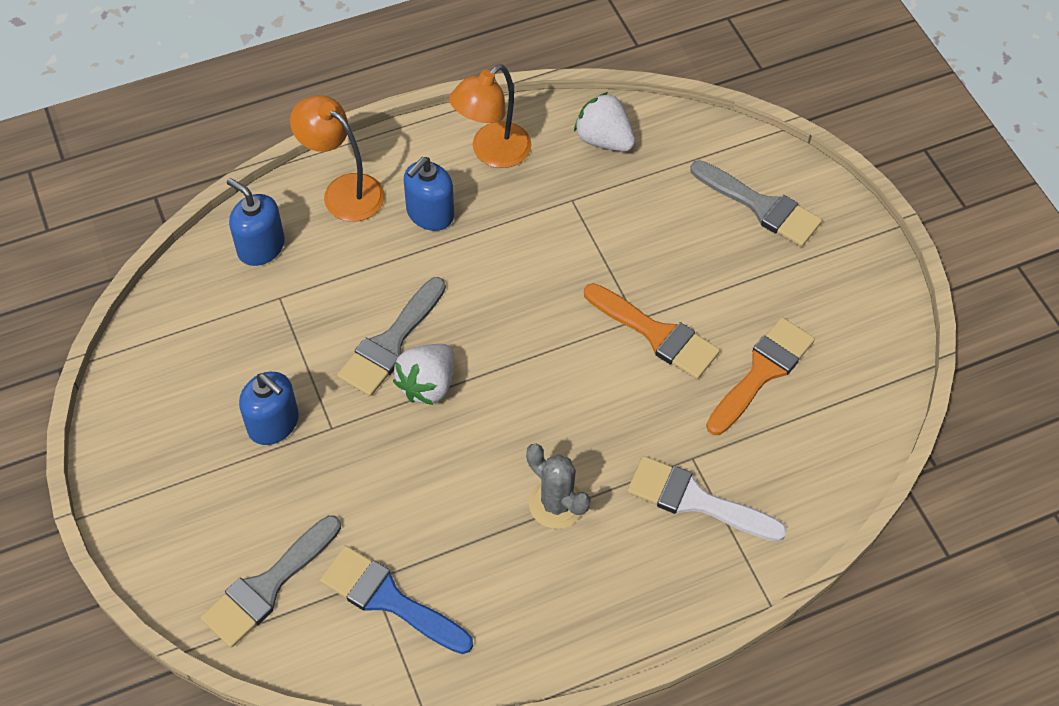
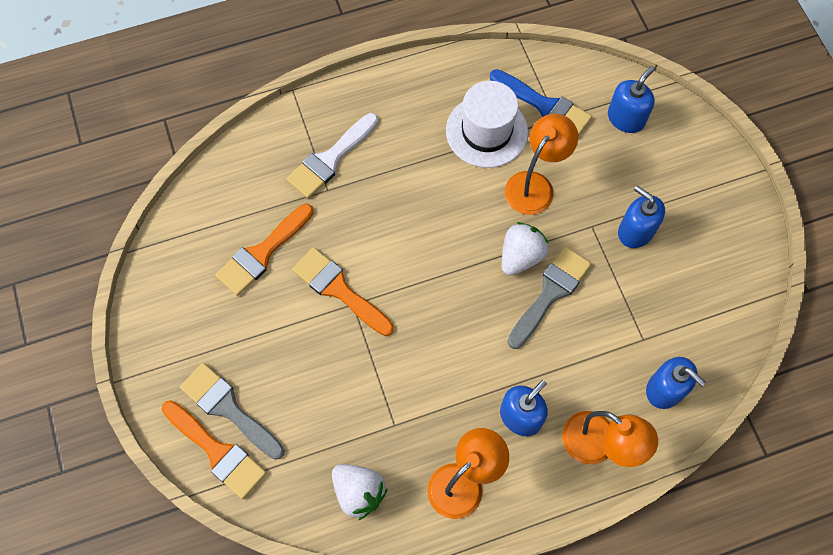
camera: 175 degrees left, 10 degrees up
grey brush [201,515,341,648] -> blue soap dispenser [608,66,655,133]
grey cactus [526,443,591,529] -> none
white brush [627,456,787,542] -> white brush turned 105 degrees clockwise [287,113,378,199]
none -> orange brush [162,400,267,499]
none -> white hat [446,81,528,168]
none -> orange lamp [505,114,578,215]

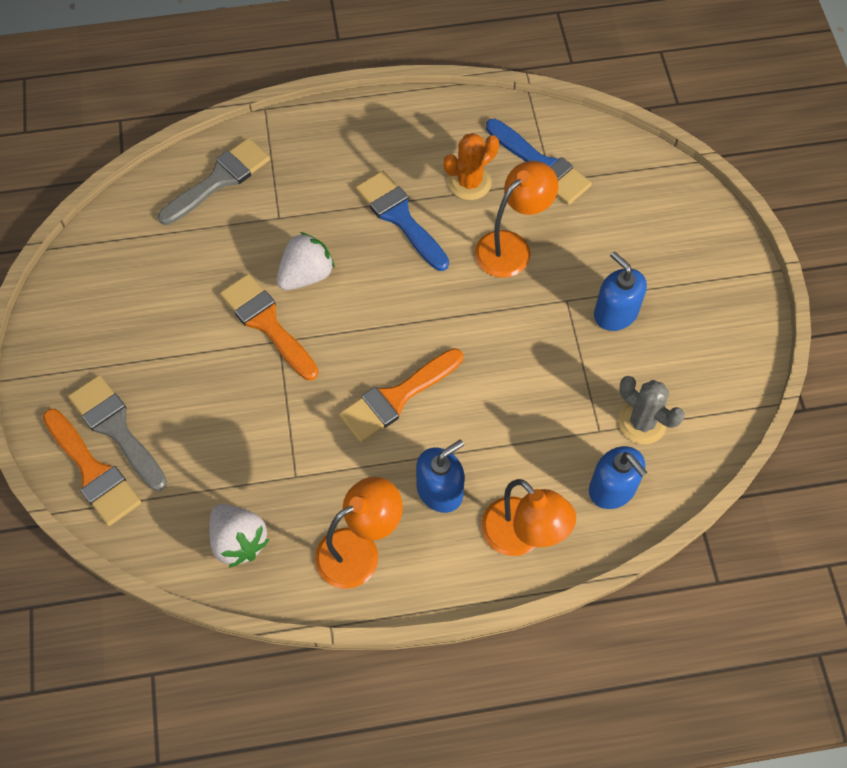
camera: 10 degrees right, 5 degrees down
orange brush [215,204,314,296] -> orange brush moved to [339,348,463,442]
white brush [287,113,378,199] -> none
white hat [446,81,528,168] -> orange cactus [444,133,499,200]
white strawberry [502,222,549,276] -> white strawberry moved to [277,232,335,290]
grey brush [507,246,592,349] -> grey brush moved to [158,138,270,225]
blue soap dispenser [608,66,655,133] -> none
none -> blue brush [356,171,449,271]
none -> grey cactus [618,376,685,444]

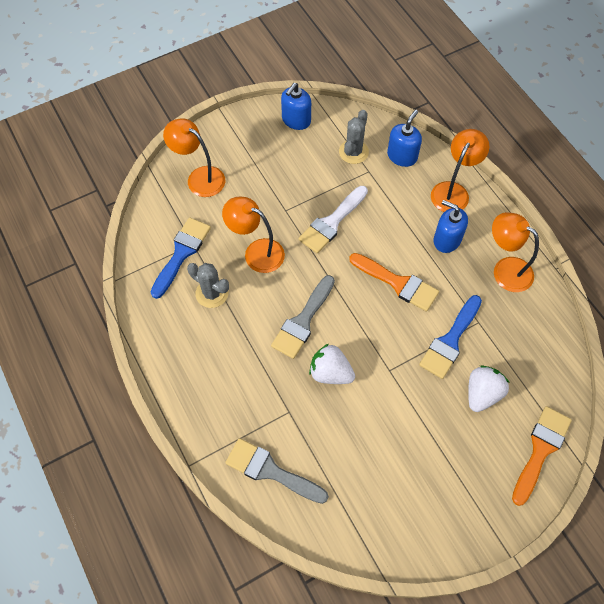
camera: 110 degrees left, 0 degrees up
grey brush [68,375,167,491] -> grey brush moved to [271,275,335,359]
white strawberry [209,504,270,568] -> white strawberry moved to [468,365,510,412]
orange brush [220,274,319,380] -> none
blue brush [356,171,449,271] -> blue brush moved to [419,295,482,379]
orange cactus [444,133,499,200] -> grey cactus [187,263,229,308]
blue soap dispenser [594,251,647,331] -> blue soap dispenser moved to [281,83,311,130]
none -> orange lamp [163,118,225,197]
none -> white brush [299,186,368,254]

